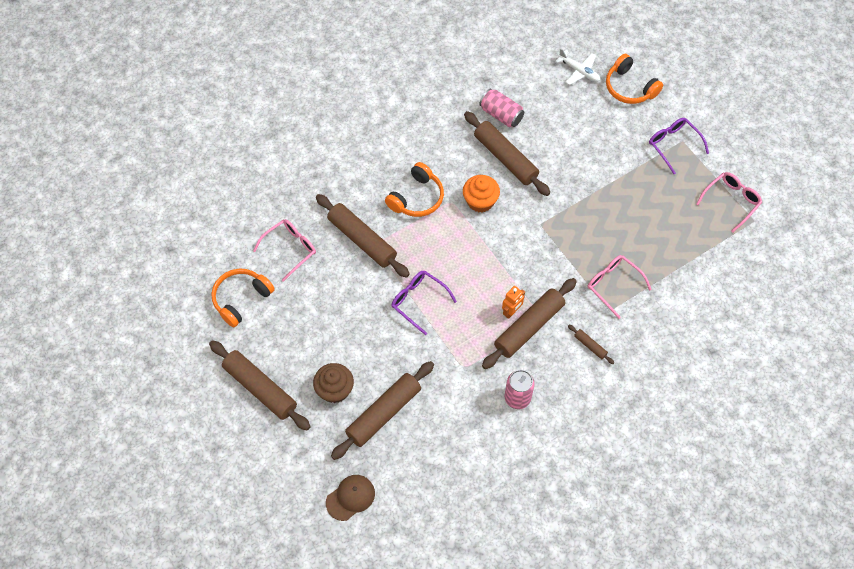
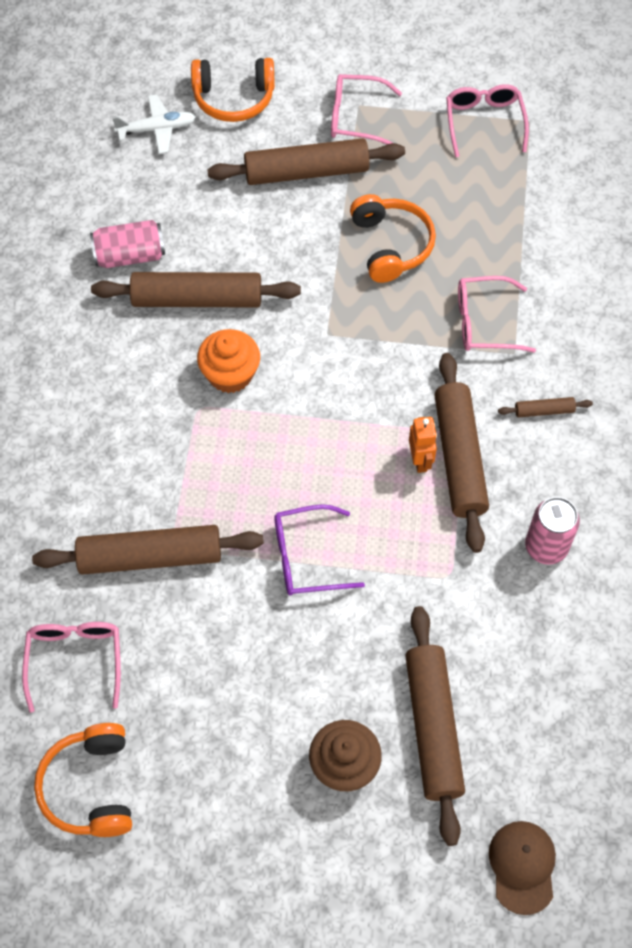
camera: 50 degrees left, 0 degrees up
brown rolling pin [209,340,311,431] -> brown rolling pin moved to [207,138,405,185]
orange headphones [385,162,444,217] -> orange headphones moved to [350,194,436,283]
purple glasses [649,118,709,174] -> pink glasses [331,74,402,145]

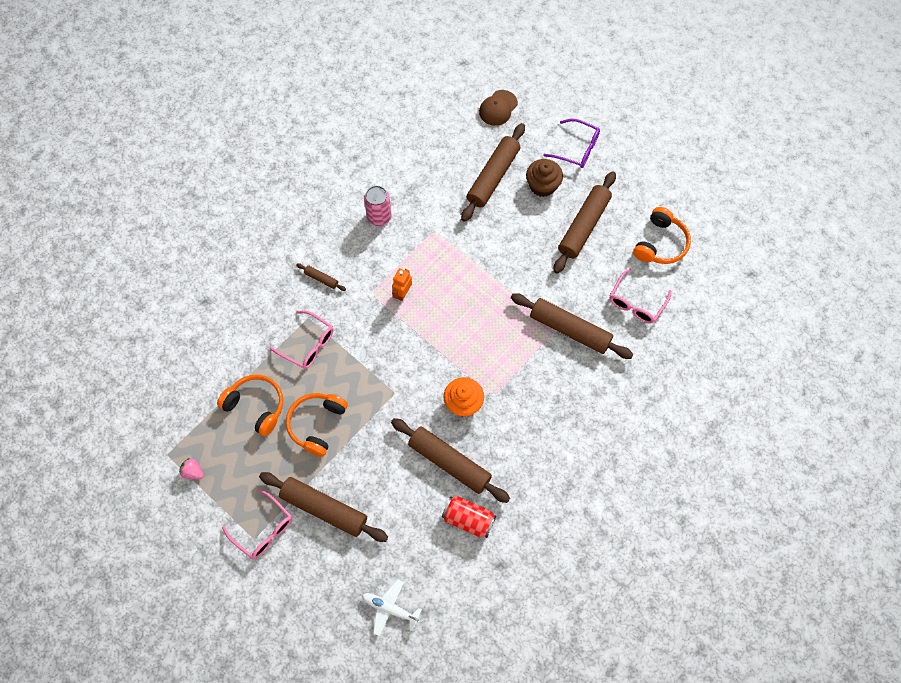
camera: 145 degrees left, 5 degrees up
pink can [90,220,165,268] -> red can [442,496,496,538]
orange headphones [191,58,275,122] -> orange headphones moved to [217,374,283,436]
purple glasses [274,504,365,596] -> purple glasses moved to [543,119,600,168]
brown rolling pin [434,353,489,553] -> brown rolling pin moved to [554,171,616,274]
pink glasses [446,84,529,157] -> pink strawberry [179,458,204,479]

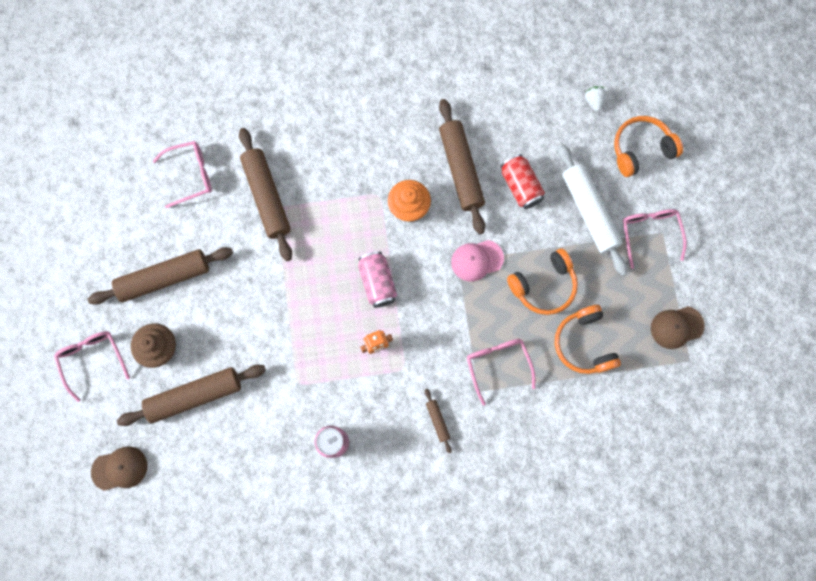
camera: 140 degrees left, 10 degrees up
pink strawberry [179,458,204,479] -> brown cap [651,306,705,349]
brown rolling pin [259,472,388,542] -> white rolling pin [558,144,627,275]
white plane [362,579,422,636] -> white strawberry [585,86,606,111]
red can [442,496,496,538] -> red can moved to [501,154,545,209]
purple glasses [543,119,600,168] -> pink glasses [54,331,130,402]
orange headphones [633,207,691,264] -> orange headphones moved to [614,116,683,177]
none -> pink can [358,252,397,308]
none -> pink cap [451,240,504,282]

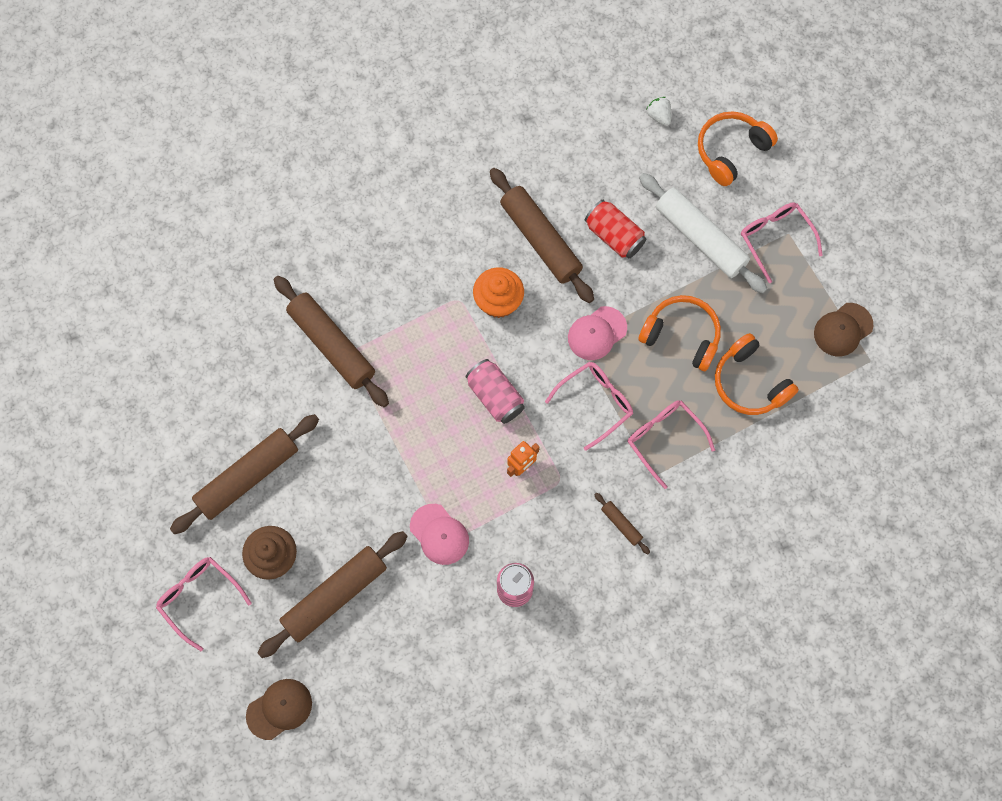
camera: 20 degrees left, 5 degrees down
pink glasses [153,141,212,208] -> pink glasses moved to [545,362,633,451]
orange headphones [507,248,578,315] -> orange headphones turned 105 degrees counterclockwise [638,295,721,371]
none -> pink cap [410,504,469,565]

